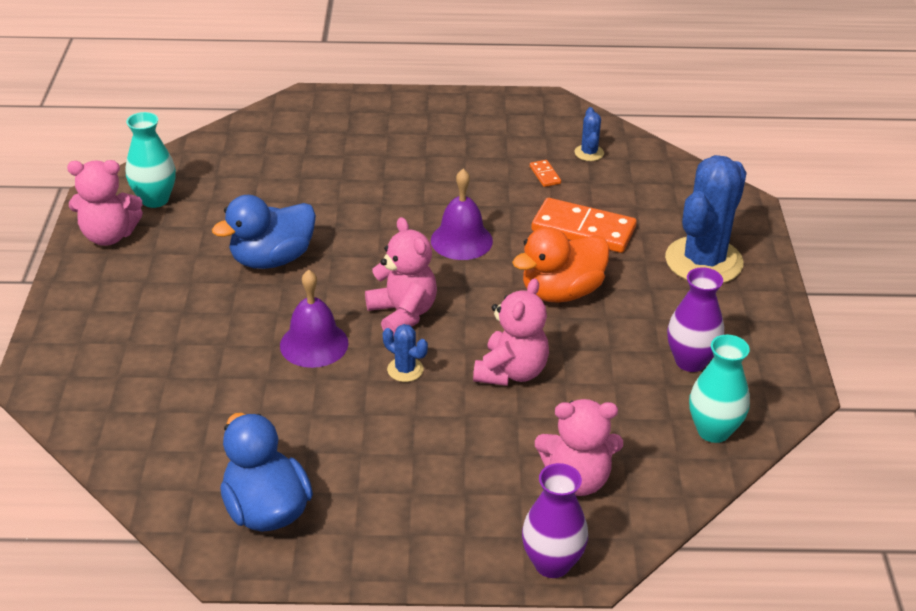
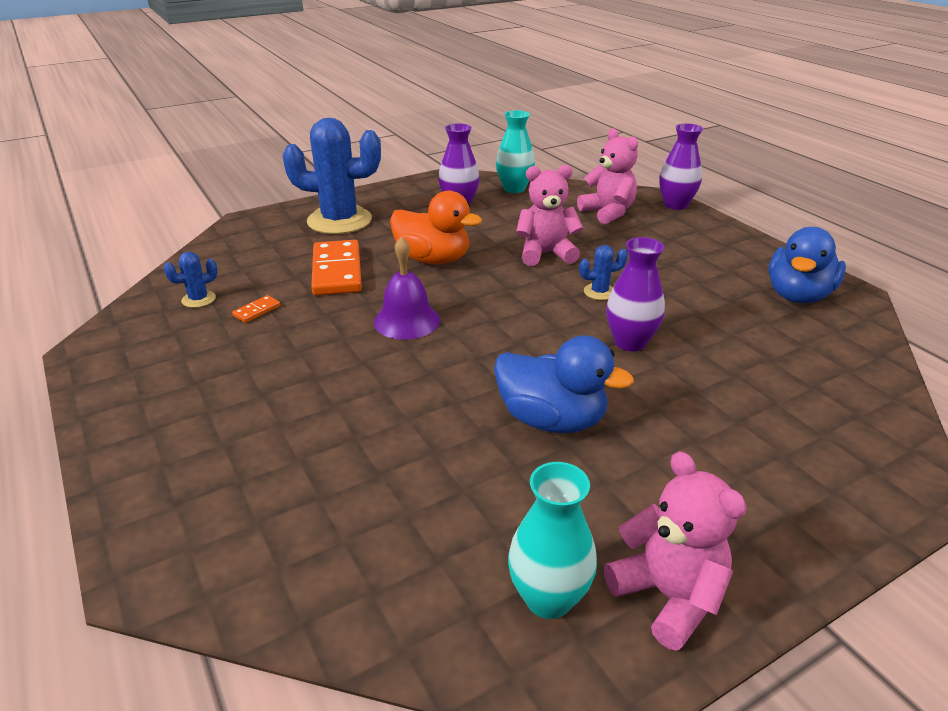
camera: 120 degrees left, 5 degrees down
purple bell [280,270,348,368] -> purple vase [606,237,665,351]
pink teddy bear [365,217,437,335] -> none
blue cactus [383,324,428,382] -> blue cactus turned 75 degrees clockwise [579,245,628,300]

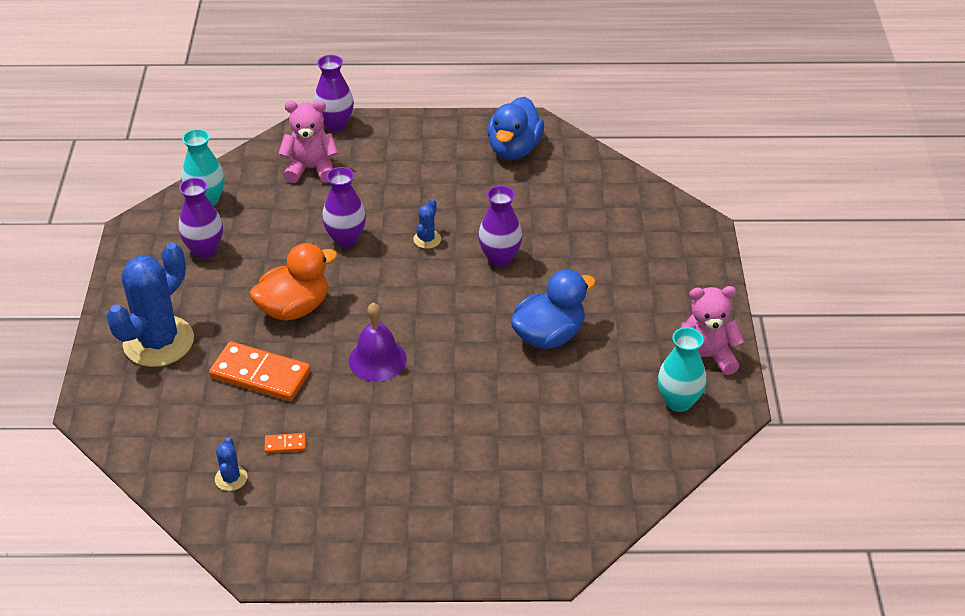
camera: 60 degrees left, 10 degrees up
orange domino [232,295,280,323] -> orange domino turned 75 degrees counterclockwise [264,433,306,453]
pink teddy bear [516,165,583,266] -> purple vase [322,167,366,247]
blue duck [768,227,846,303] -> blue duck turned 45 degrees clockwise [487,97,544,159]

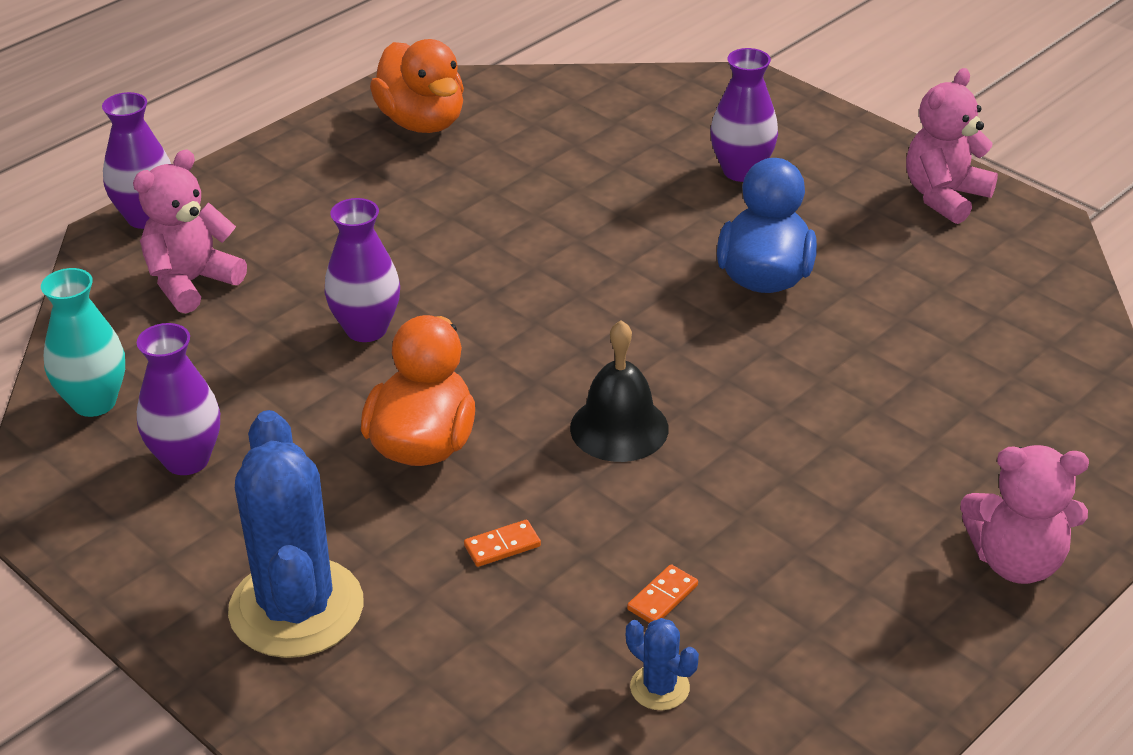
camera: 45 degrees left, 5 degrees down
orange domino [209,341,311,401] -> orange domino [464,520,541,567], size x0.42
purple bell [349,303,407,382] -> black bell [570,320,669,462]
blue cactus [414,199,441,249] -> none
purple vase [478,186,522,267] -> purple vase moved to [710,48,778,182]
blue duck [487,97,544,159] -> orange duck [370,39,464,133]
turquoise vase [658,327,706,412] -> none
none -> pink teddy bear [960,445,1089,584]

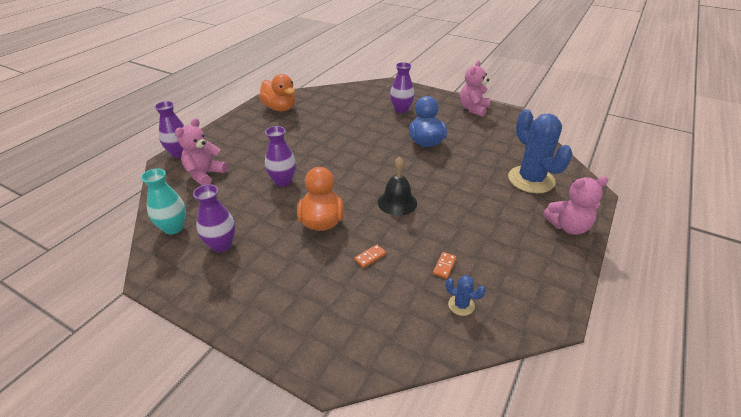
camera: 15 degrees left, 0 degrees up
blue cactus [228,410,363,658] -> blue cactus moved to [508,109,573,194]

